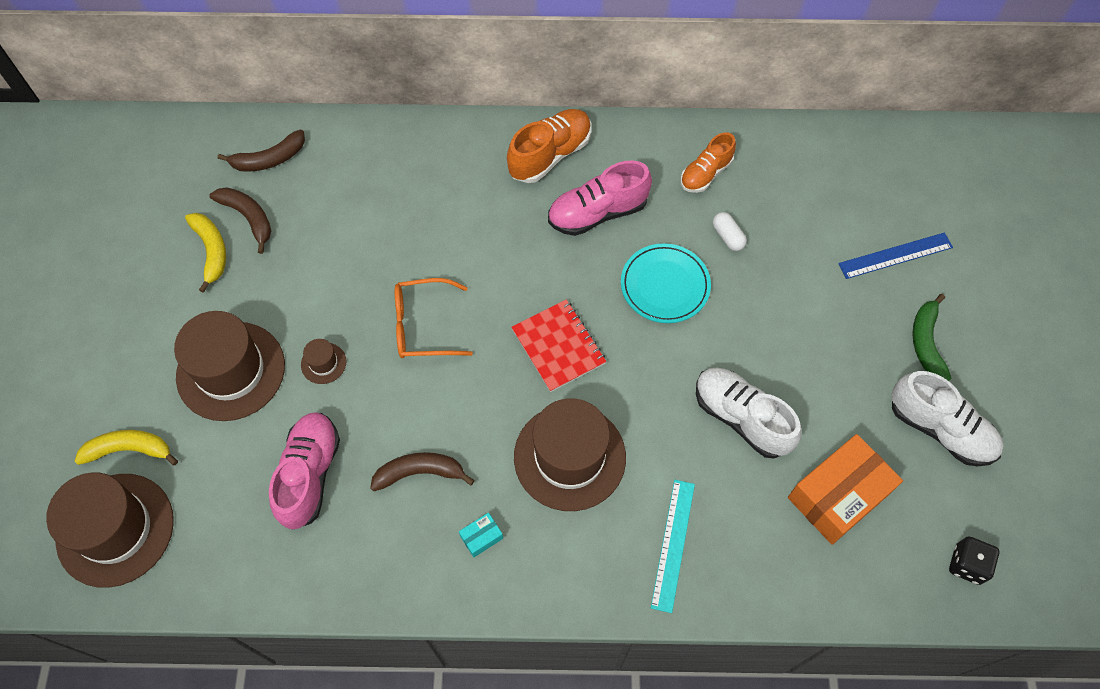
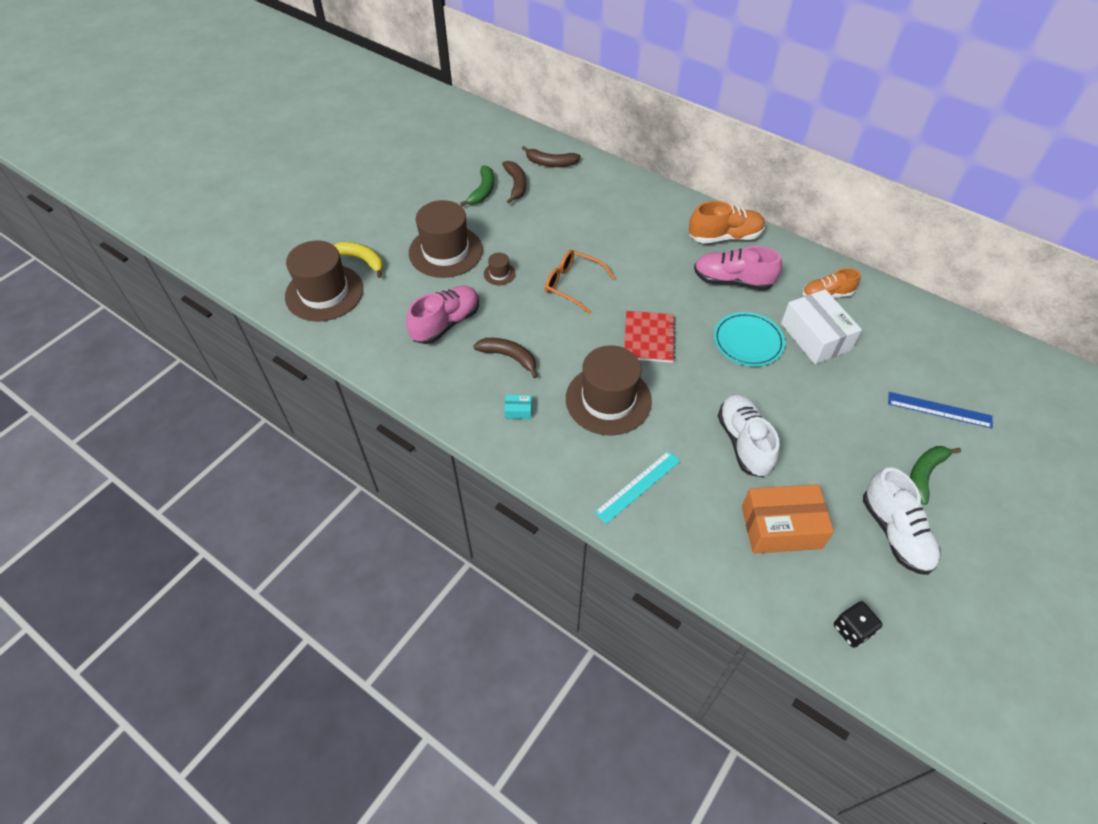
camera: 35 degrees right, 10 degrees down
yellow banana [185,213,226,293] -> green banana [460,165,494,206]
white capsule [713,212,747,251] -> white box [781,289,862,364]

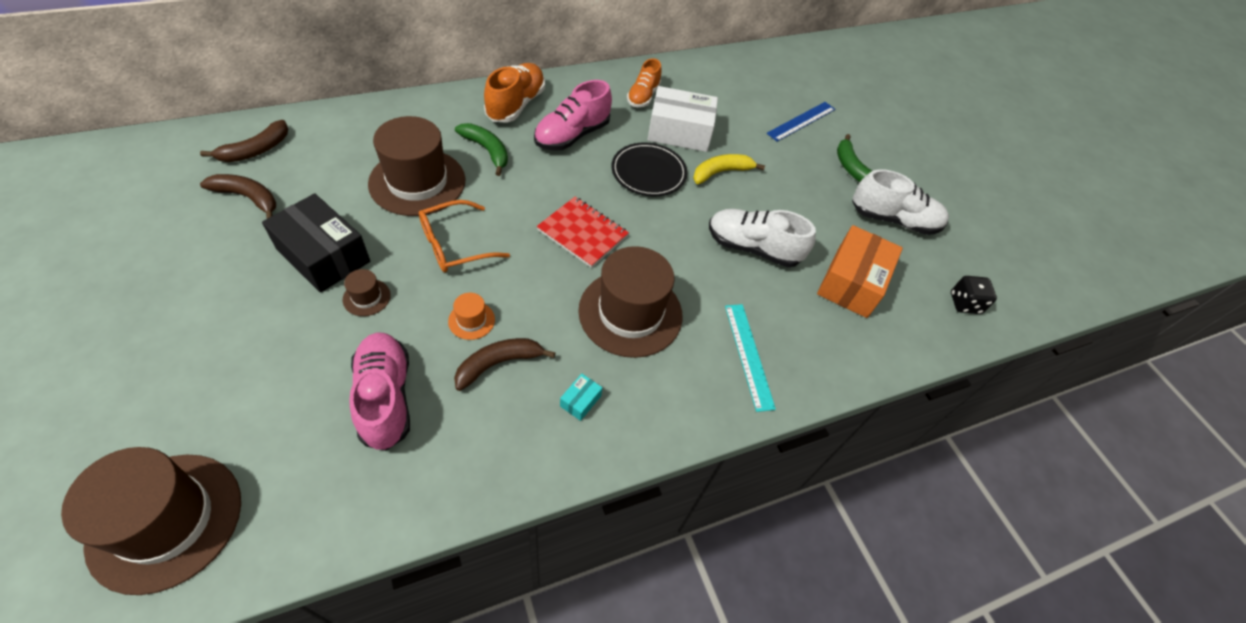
camera: 65 degrees left, 0 degrees up
yellow banana [334,242,383,278] -> yellow banana moved to [693,154,765,184]
brown hat [409,200,483,278] -> brown hat moved to [368,116,465,216]
green banana [460,165,494,206] -> green banana moved to [455,123,508,176]
turquoise plate [714,312,785,366] -> black plate [611,142,687,197]
none -> black box [262,194,370,293]
none -> orange hat [448,293,495,340]

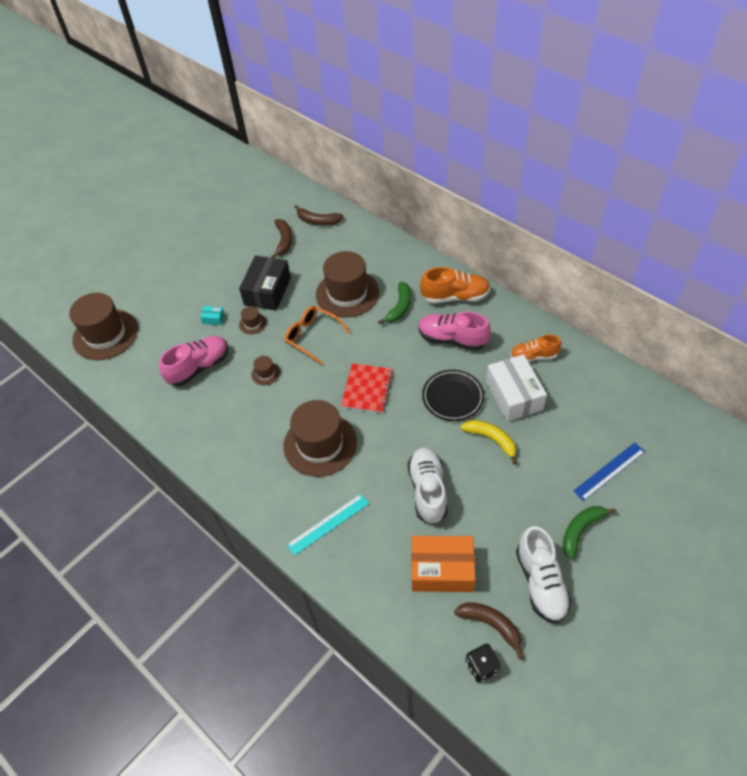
camera: 75 degrees right, 0 degrees up
orange hat [448,293,495,340] -> brown hat [252,356,280,385]
brown banana [454,338,556,391] -> brown banana moved to [454,602,524,660]
turquoise box [560,374,603,421] -> turquoise box moved to [200,306,225,325]
blue ruler [767,102,835,142] -> blue ruler turned 60 degrees counterclockwise [573,442,645,501]

